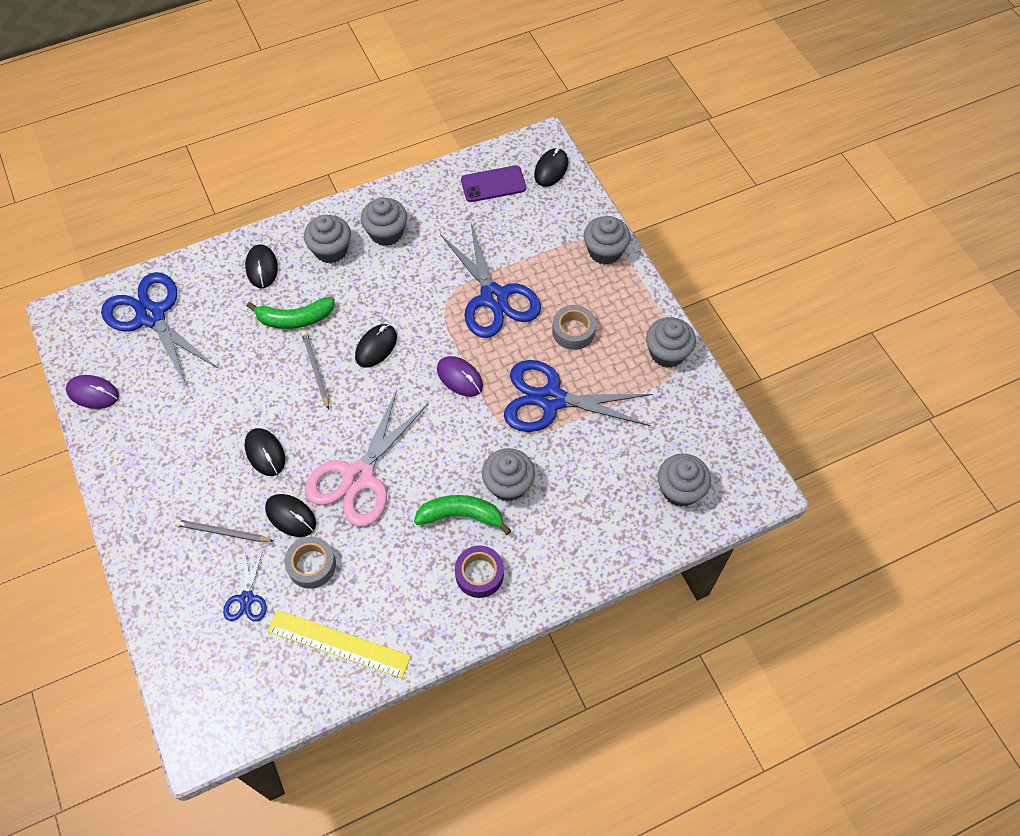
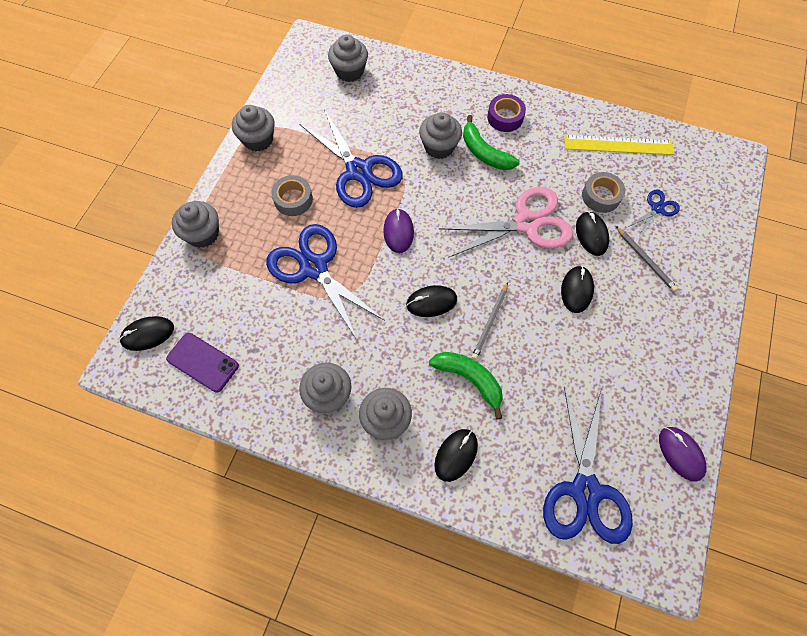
camera: 135 degrees left, 5 degrees up
yellow ruler [268,610,411,678] -> yellow ruler turned 60 degrees counterclockwise [564,135,674,155]
blue scissors [440,223,541,338] -> blue scissors turned 60 degrees counterclockwise [266,224,385,340]

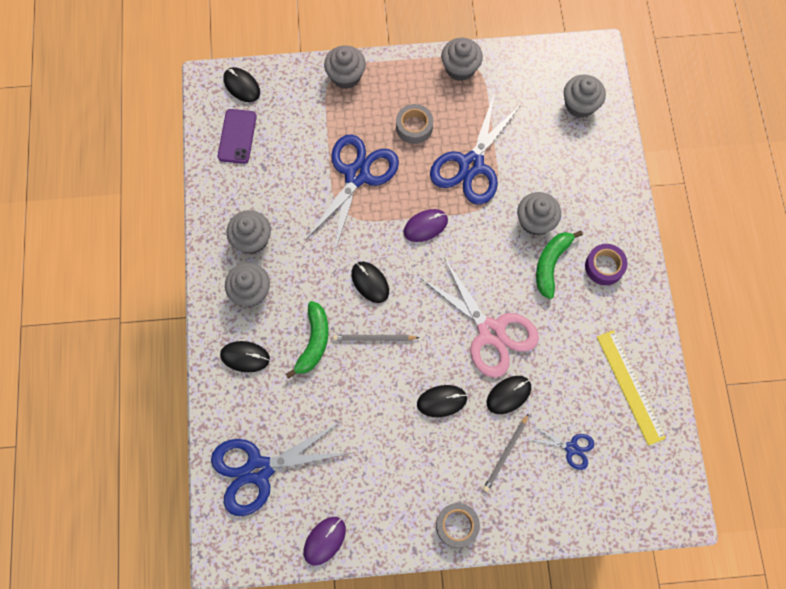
camera: 65 degrees right, 5 degrees up
grey tape [582,172,625,213] -> grey tape moved to [436,503,480,548]

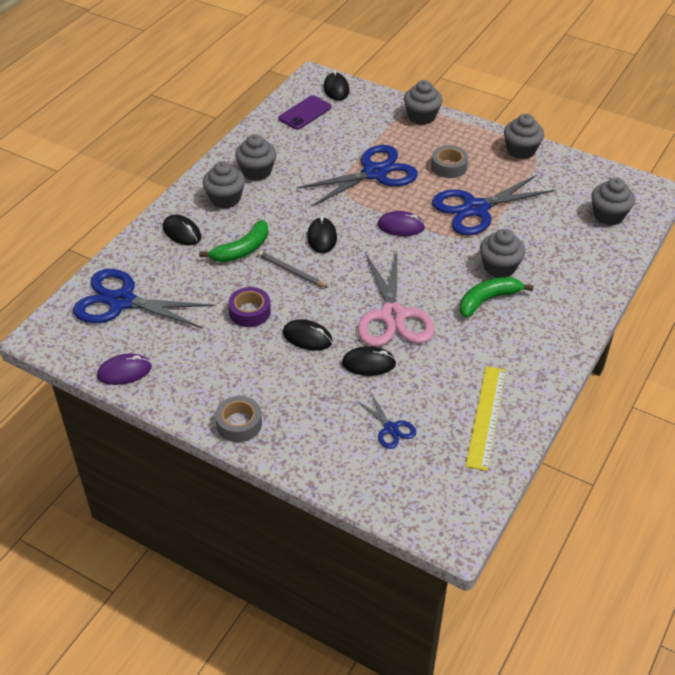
camera: 35 degrees right, 25 degrees down
grey pencil [483,413,529,492] -> none
purple tape [585,244,628,285] -> purple tape moved to [228,287,271,327]

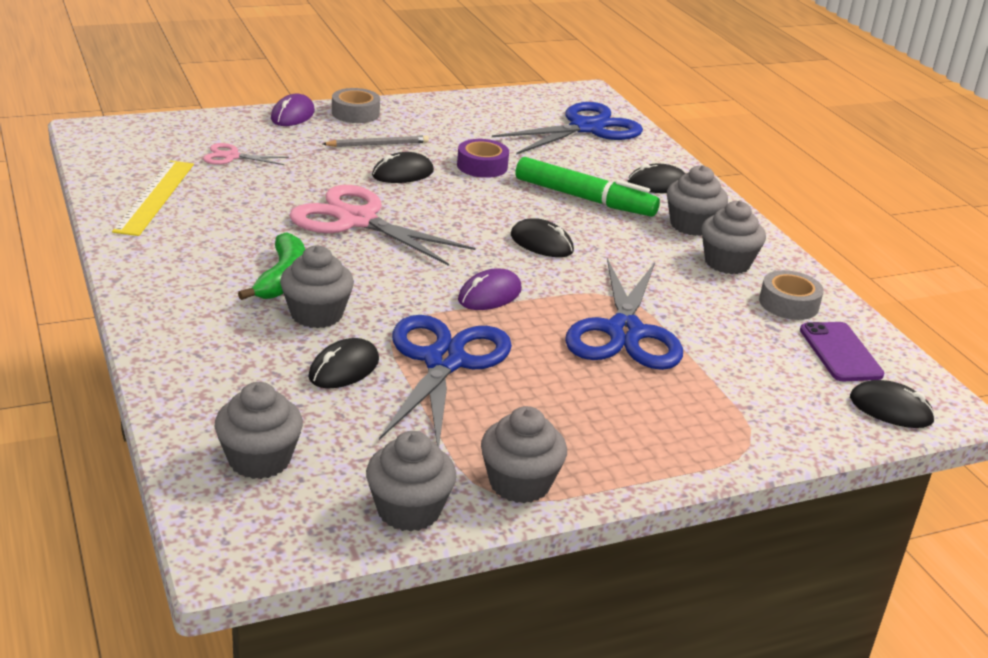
camera: 125 degrees right, 15 degrees down
purple mouse [97,354,152,385] -> purple mouse moved to [271,94,315,126]
green banana [199,220,268,262] -> green marker [515,157,660,217]
grey pencil [258,251,328,288] -> grey pencil moved to [323,135,429,147]
black mouse [342,346,396,376] -> black mouse moved to [308,338,379,388]
blue scissors [356,393,416,449] -> pink scissors [203,143,289,165]
grey cupcake [404,80,443,125] -> grey cupcake moved to [366,431,456,532]
grey tape [431,145,468,178] -> grey tape moved to [759,270,824,320]
yellow ruler [466,366,506,471] -> yellow ruler turned 45 degrees clockwise [112,160,194,236]

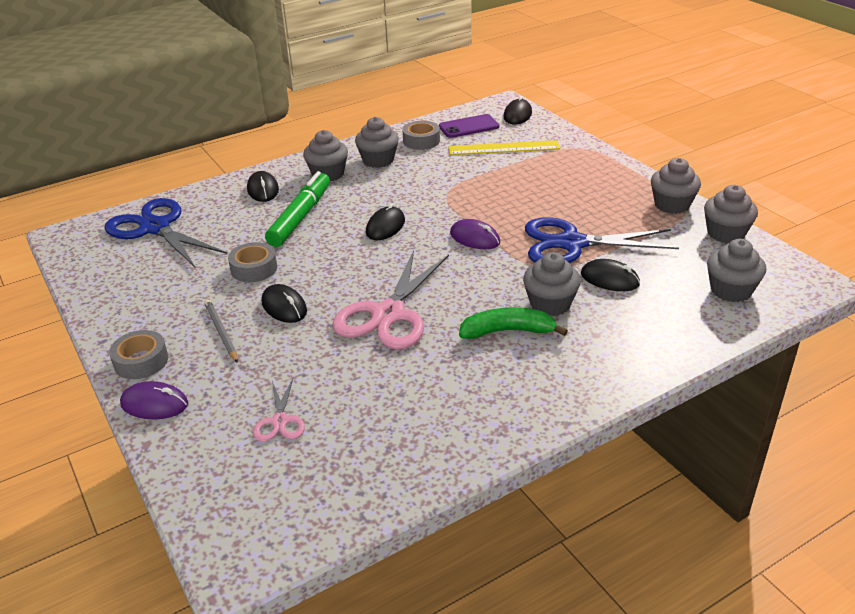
camera: 95 degrees left, 5 degrees up
yellow ruler [112,160,194,236] -> yellow ruler moved to [448,140,560,155]
purple tape [457,139,509,178] -> grey tape [228,242,277,282]
blue scissors [565,258,683,370] -> none

